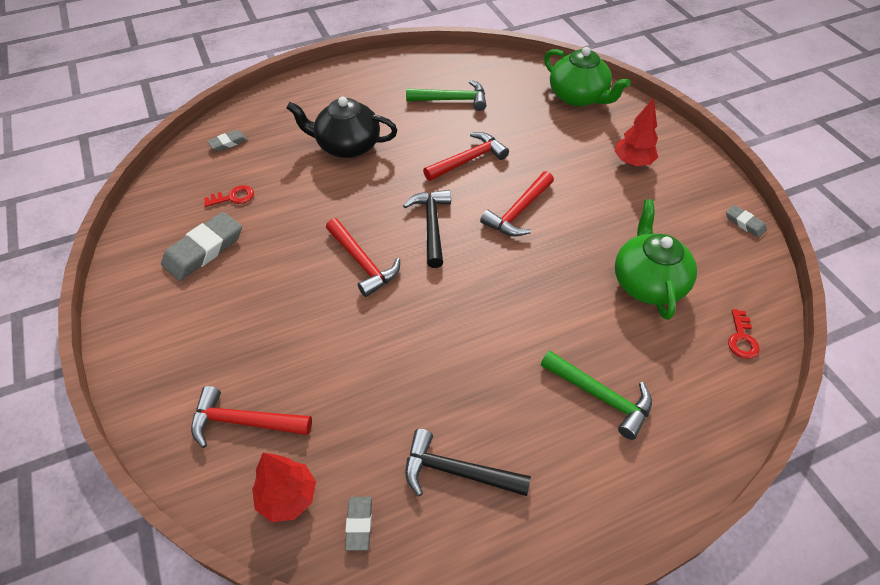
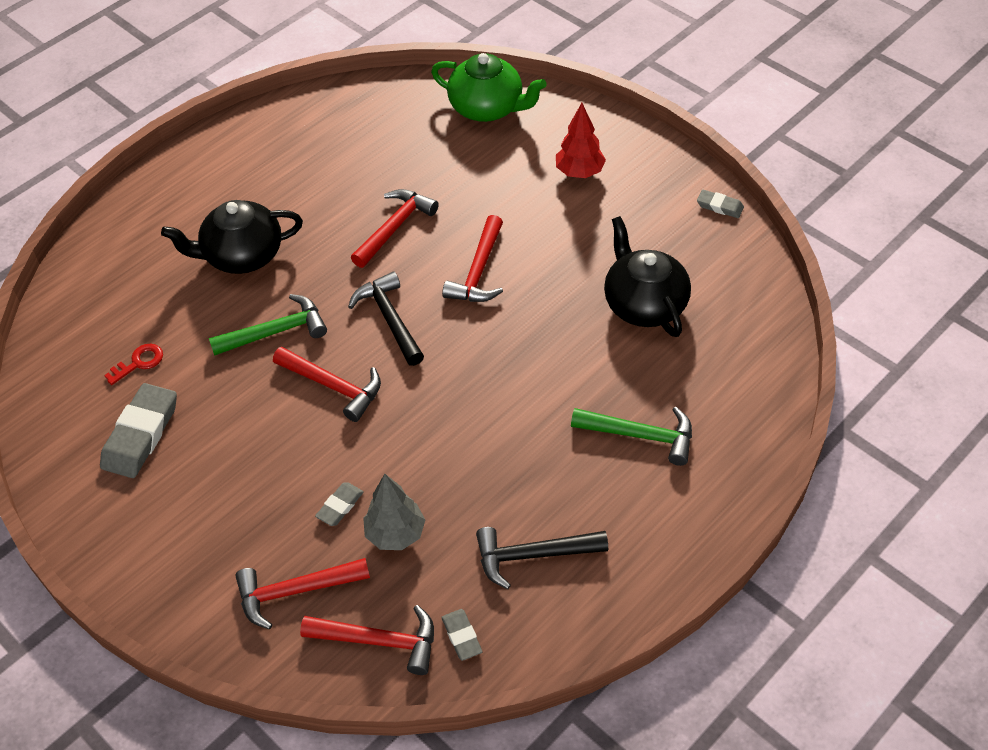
camera: 20 degrees left, 0 degrees up
grey eraser [207,130,247,151] -> grey eraser moved to [315,482,364,526]
red tree [252,453,316,522] -> red hammer [300,605,434,675]
green hammer [406,80,486,111] -> green hammer moved to [209,294,327,356]
green teapot [615,199,697,320] -> black teapot [604,216,691,337]
red key [728,309,760,359] -> none
none -> grey tree [363,474,425,550]

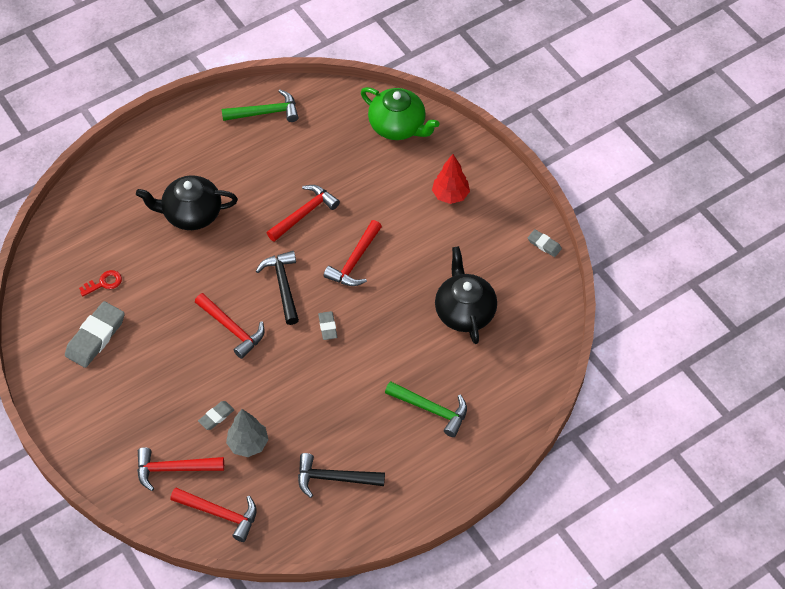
camera: 10 degrees right, 5 degrees up
green hammer [209,294,327,356] -> green hammer moved to [222,90,299,122]
grey eraser [441,609,482,661] -> grey eraser moved to [318,311,337,340]

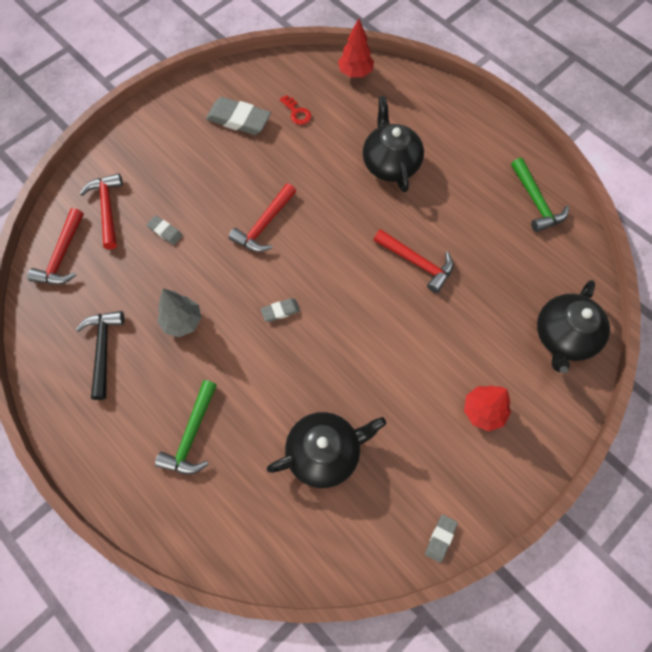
camera: 80 degrees right, 10 degrees up
grey tree [226,409,269,457] -> grey tree moved to [157,289,202,337]
black hammer [256,251,299,325] -> none
red hammer [324,220,382,286] -> none
green teapot [361,87,439,140] -> black teapot [537,280,610,373]
none -> red tree [338,18,374,77]

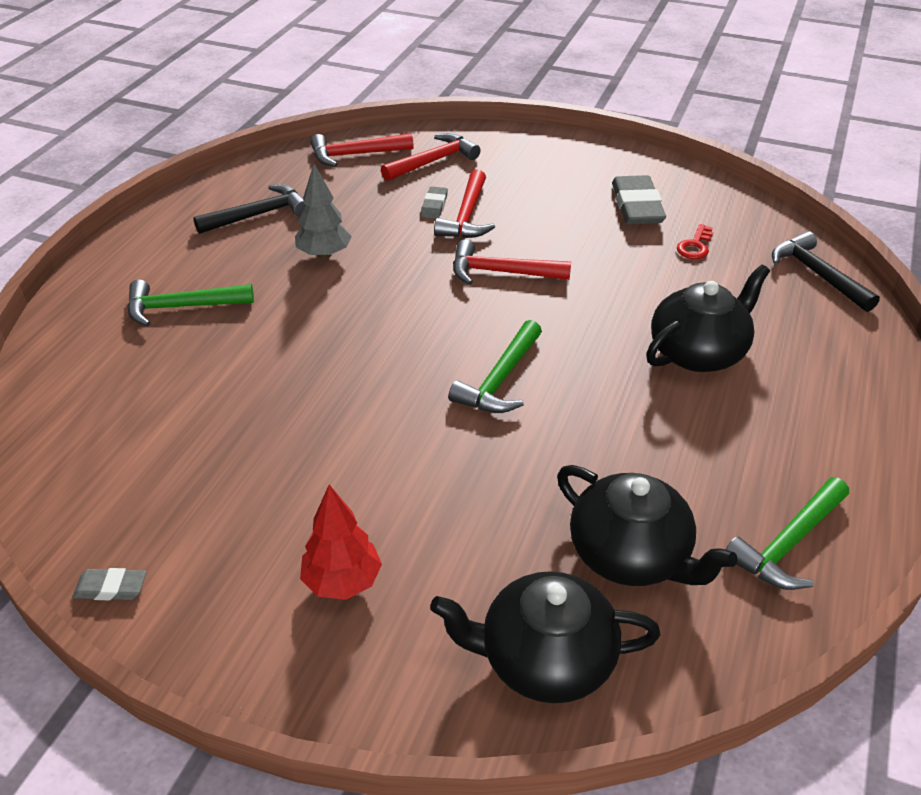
camera: 65 degrees right, 25 degrees down
grey eraser [261,298,300,322] -> none
black teapot [267,412,386,488] -> black teapot moved to [557,465,737,586]
red tree [338,18,374,77] -> black hammer [772,231,880,312]
red hammer [374,229,454,293] -> red hammer moved to [434,169,495,238]
none -> green hammer [448,320,542,413]

